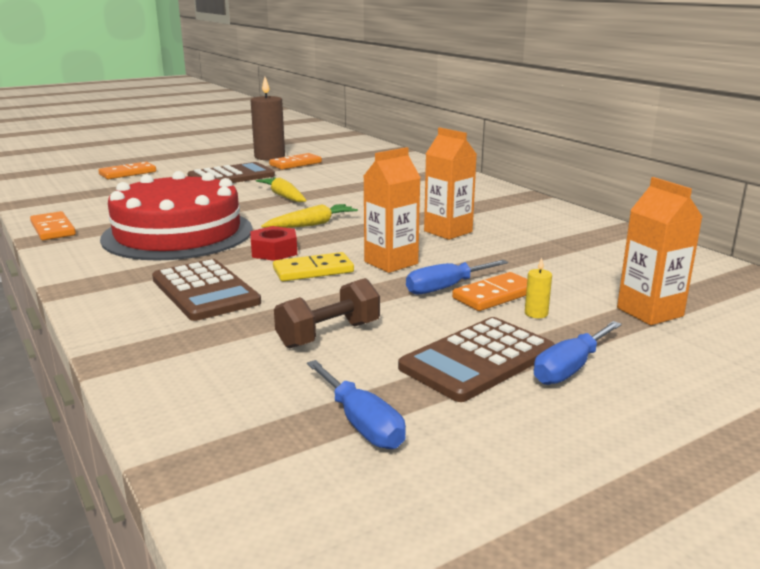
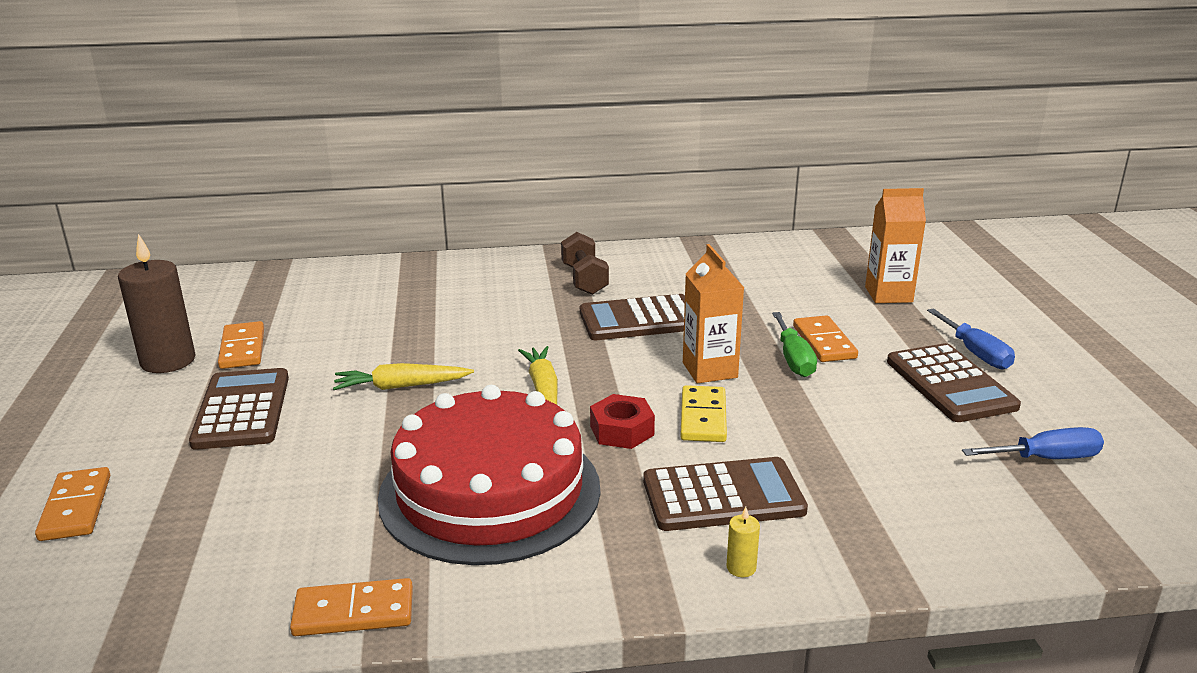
camera: 65 degrees left, 5 degrees up
brown dumbbell [274,278,380,348] -> brown dumbbell moved to [561,232,609,295]
blue screwdriver [406,260,508,294] -> green screwdriver [772,312,817,377]
orange carton [424,127,477,240] -> brown calculator [580,294,685,340]
yellow candle [525,258,552,318] -> yellow candle moved to [727,507,760,577]

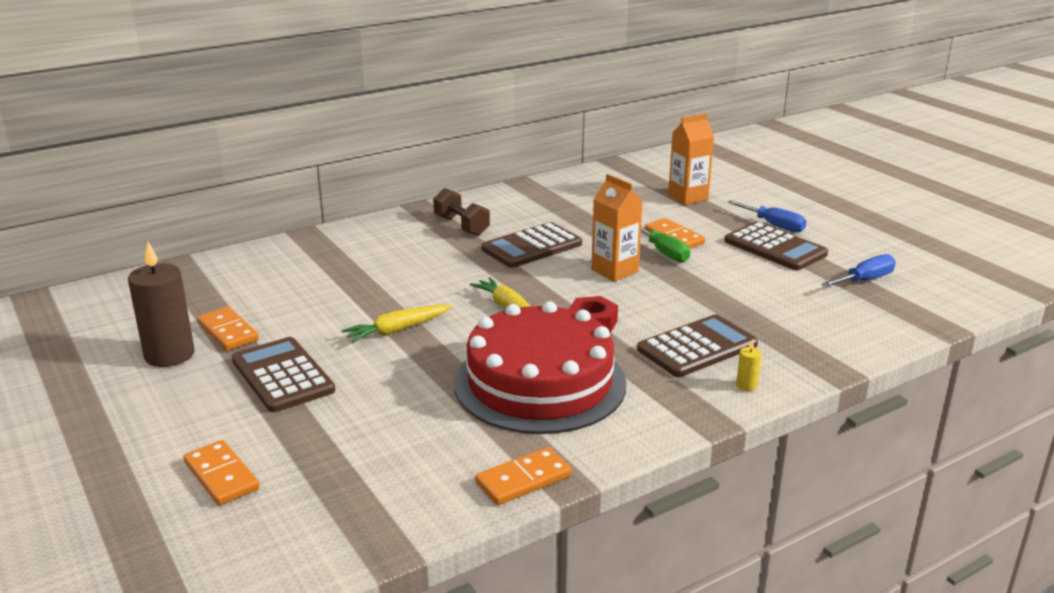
camera: 25 degrees left, 0 degrees up
yellow domino [680,385,727,442] -> none

